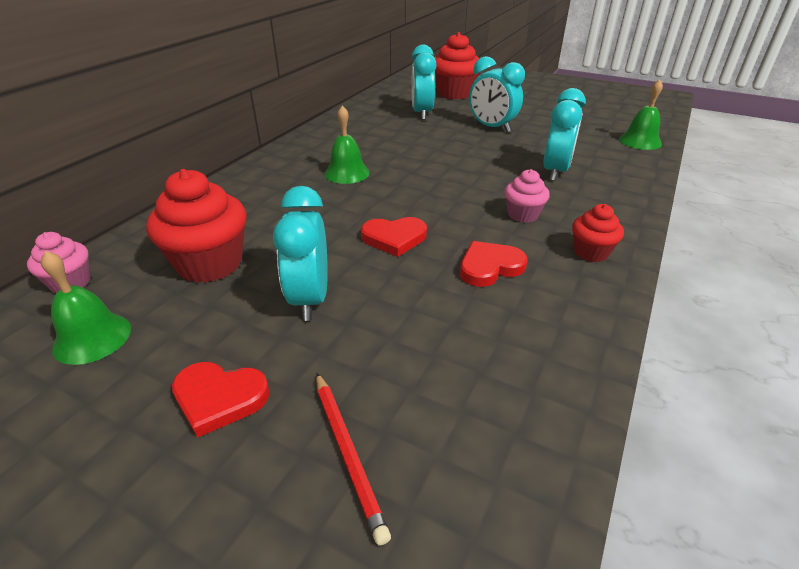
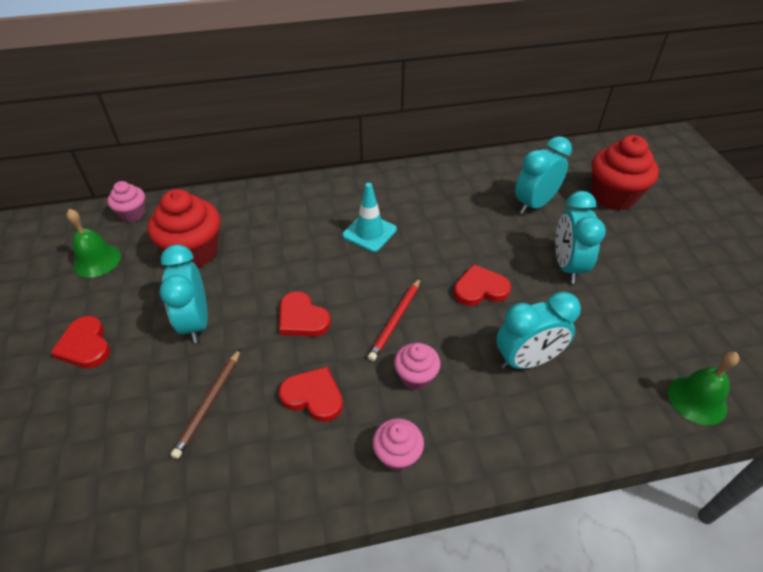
camera: 50 degrees right, 10 degrees up
turquoise clock [273,186,328,321] -> turquoise clock turned 60 degrees counterclockwise [160,245,208,343]
red pencil [316,373,391,546] -> red pencil moved to [368,278,421,361]
green bell [324,106,370,184] -> turquoise traffic cone [342,183,397,252]
red cupcake [572,204,624,262] -> pink cupcake [373,418,424,472]
none -> brown pencil [171,348,241,459]
none -> red heart [454,264,511,306]

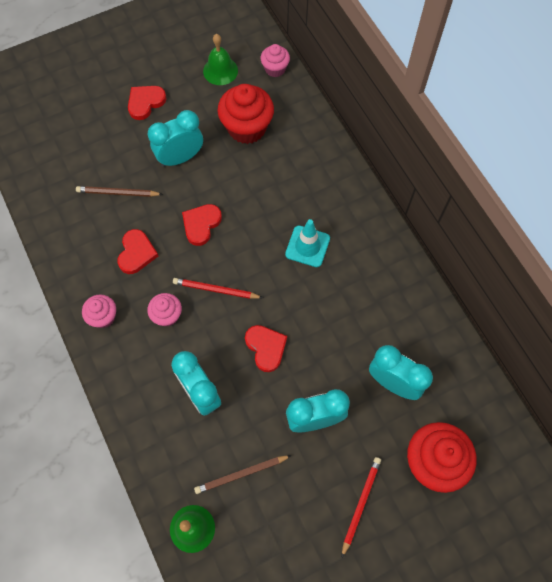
camera: 75 degrees right, 20 degrees up
none -> brown pencil [194,455,292,494]
none -> red pencil [342,457,381,557]

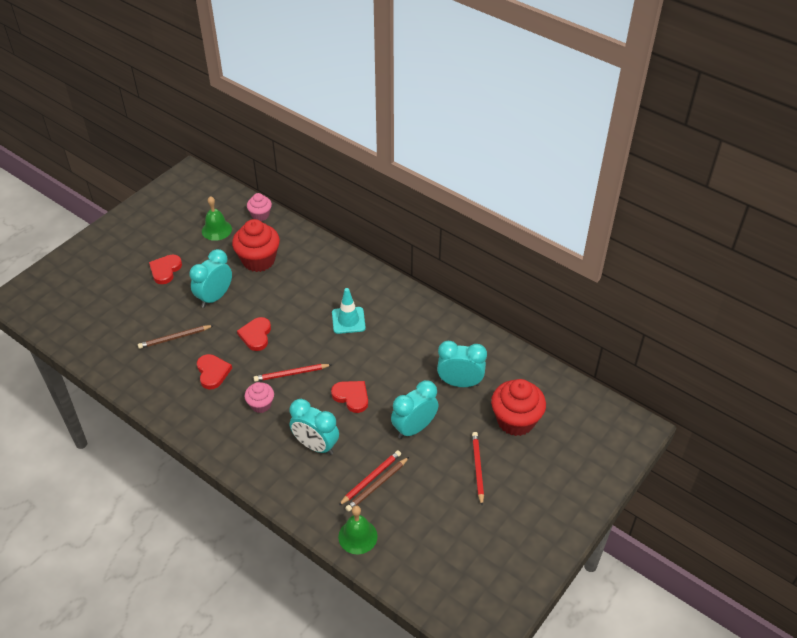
camera: 25 degrees left, 20 degrees down
pink cupcake [82,294,116,328] -> none
none -> red pencil [338,450,401,506]

